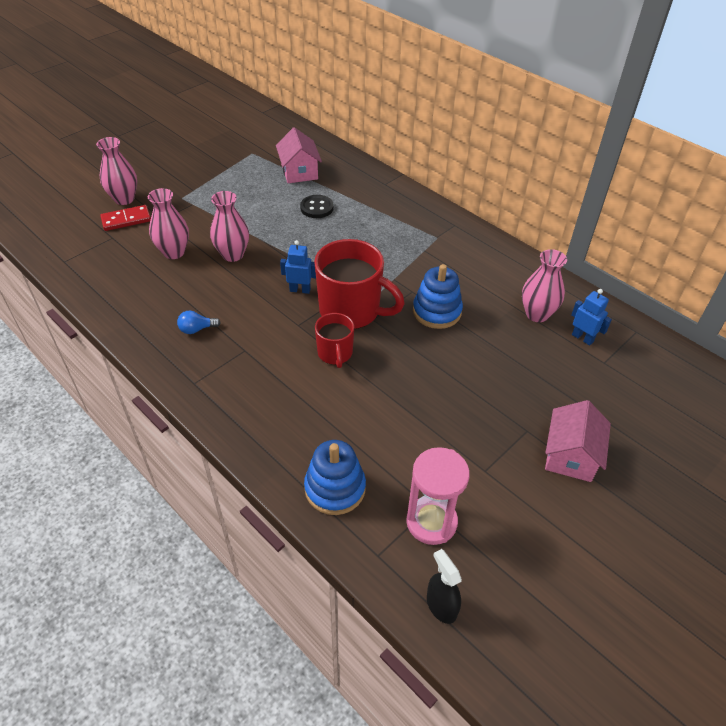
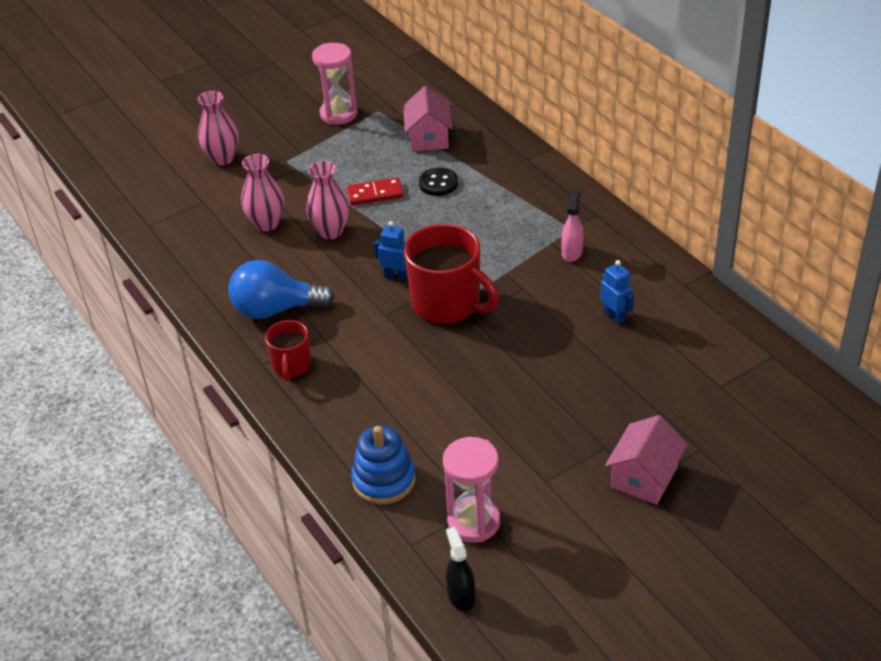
camera: 15 degrees right, 5 degrees down
red domino [100,205,151,231] -> red domino moved to [347,178,403,205]
blue light bulb [177,311,221,334] -> blue light bulb [228,260,335,319], size x2.27
red mug [315,313,354,368] -> red mug moved to [265,320,311,381]
blue stacking toy [413,264,463,329] -> none
pink vase [522,249,567,322] -> none
blue robot [571,289,612,346] -> blue robot moved to [600,260,634,325]
none -> pink hourglass [312,43,358,125]
none -> pink spray bottle [561,190,583,262]

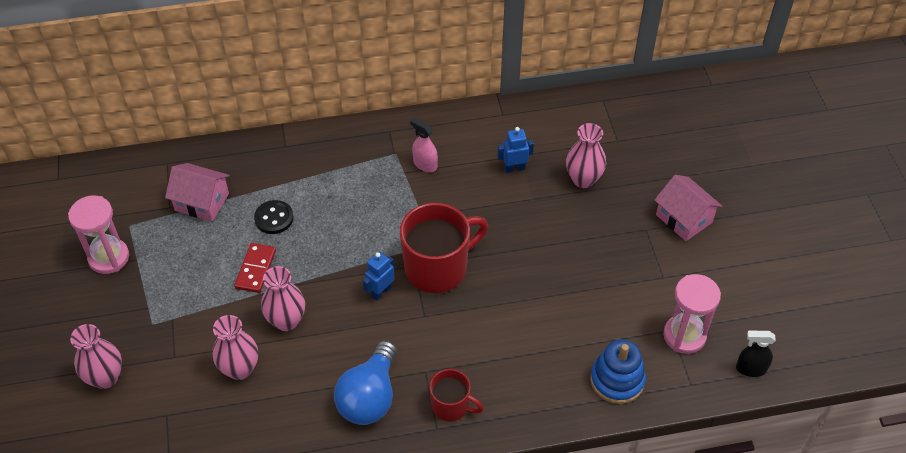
camera: 70 degrees left, 10 degrees up
none -> pink vase [566,123,606,188]

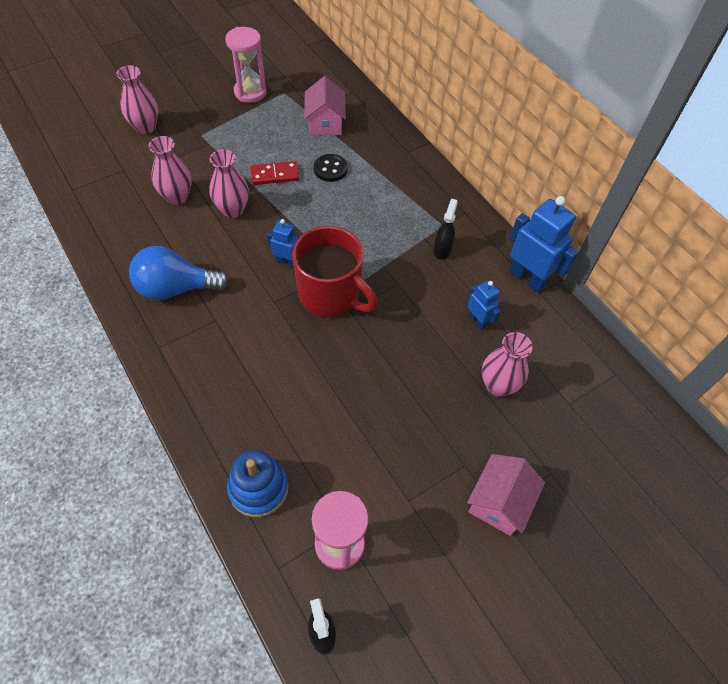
camera: 65 degrees right, 5 degrees up
pink spray bottle [410,118,438,172] -> black spray bottle [433,199,458,260]
red mug [429,369,484,422] -> none
none -> blue robot [510,196,579,293]

